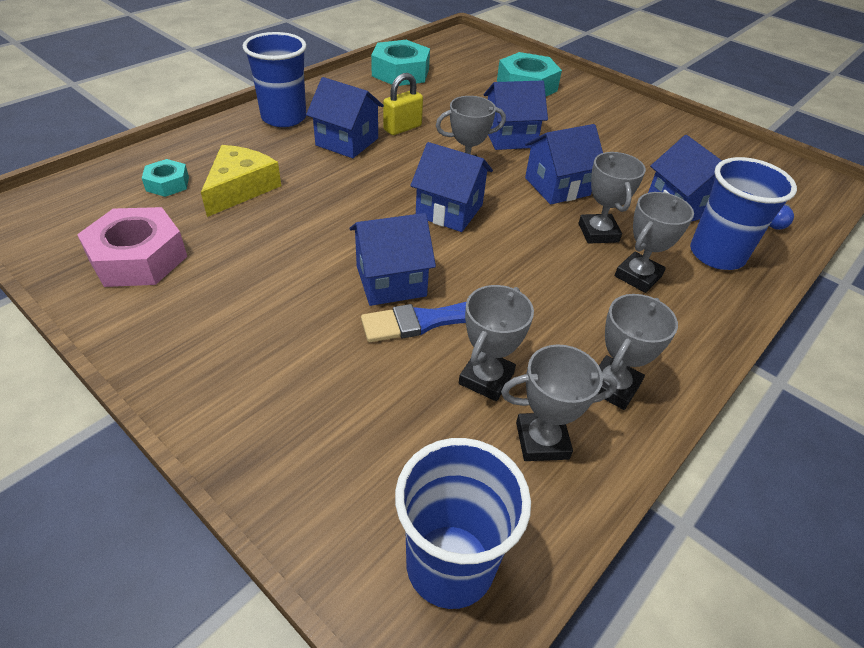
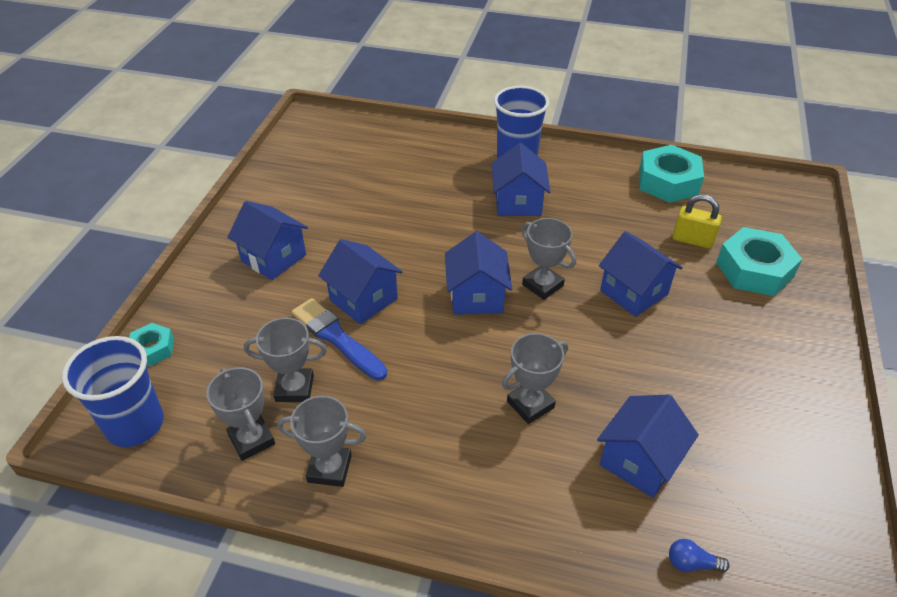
camera: 65 degrees right, 0 degrees up
pink nut [77,207,187,287] -> none
turquoise nut [142,159,189,197] -> turquoise nut moved to [129,323,174,366]
yellow cheese [201,145,281,217] -> none
yellow padlock [383,73,423,135] -> yellow padlock moved to [672,194,722,249]
blue house [525,124,603,205] -> blue house moved to [227,201,308,280]
grey trophy [615,192,694,293] -> none
blue cup [690,157,797,270] -> none

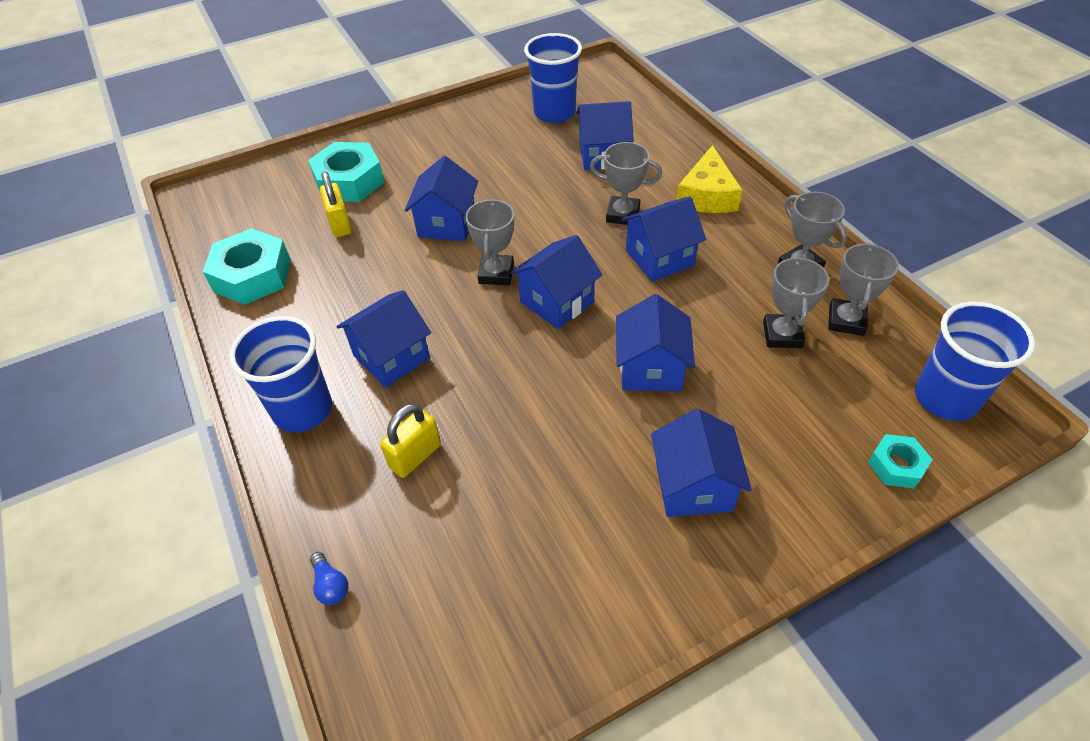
camera: 130 degrees left, 5 degrees up
grey trophy [244,317,327,402] -> grey trophy turned 45 degrees clockwise [763,256,829,348]
blue brush [292,298,387,381] -> none
blue light bulb [669,539,729,572] -> blue light bulb moved to [310,552,349,605]
none -> yellow padlock [380,404,441,478]
none -> blue cup [524,33,582,123]
none -> blue house [621,196,706,282]
none -> yellow cheese [676,145,742,213]

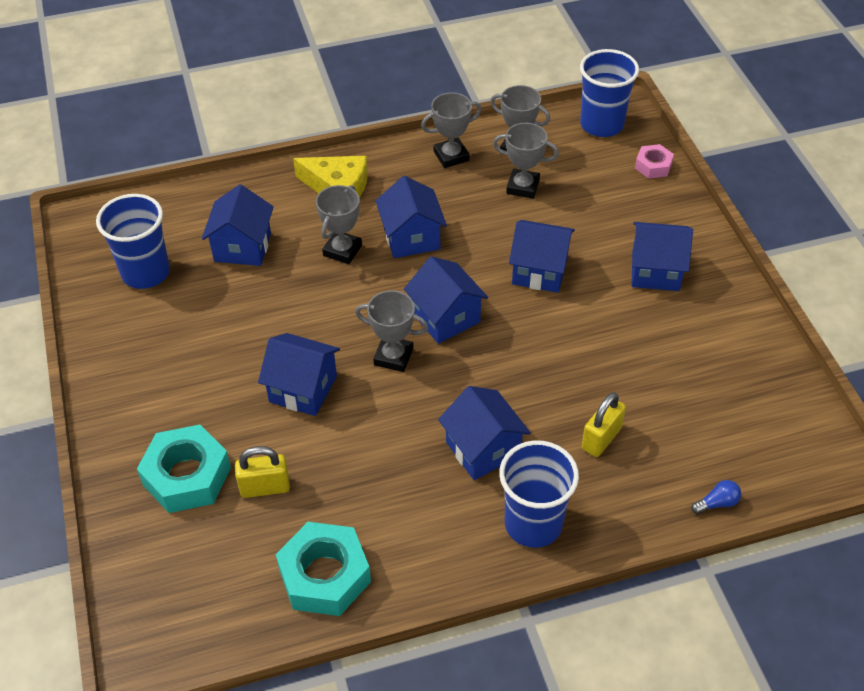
camera: 80 degrees left, 0 degrees up
yellow padlock [380,404,441,478] -> yellow padlock turned 75 degrees clockwise [582,392,626,457]
turquoise nut [868,434,933,488] -> pink nut [635,144,674,179]

